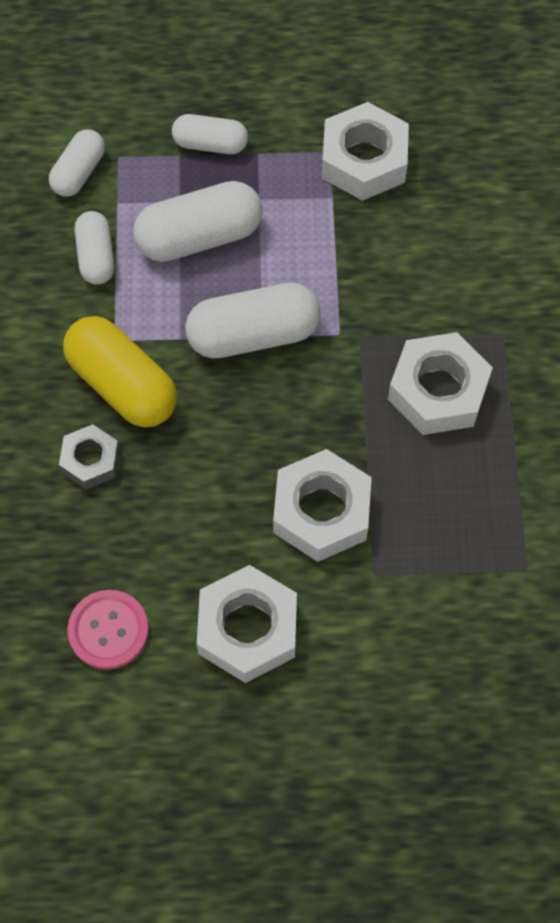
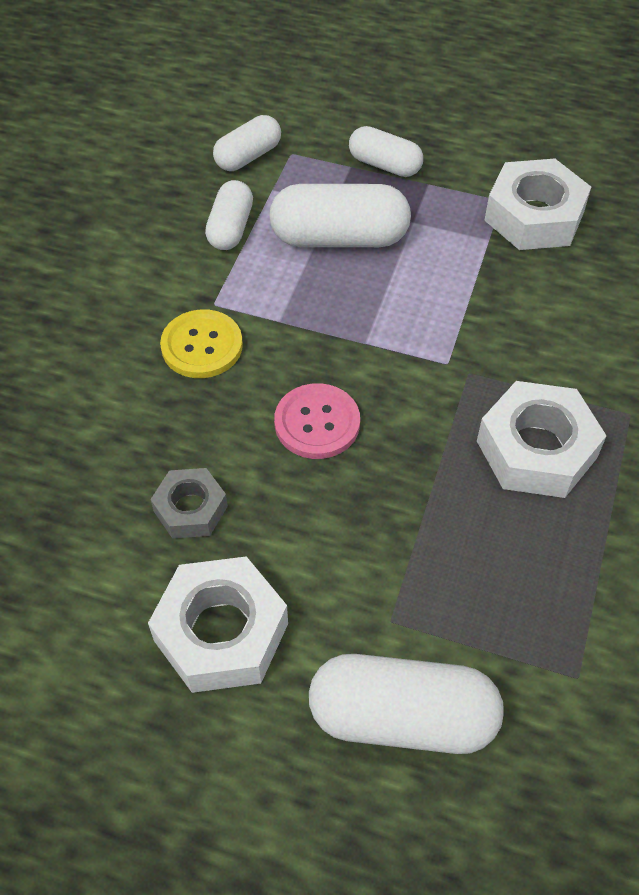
camera: 20 degrees right, 10 degrees down
grey nut [59,424,120,490] -> grey nut moved to [150,468,228,539]
yellow capsule [63,316,177,427] -> yellow button [160,309,243,378]
pink button [67,590,149,670] -> pink button moved to [274,383,360,459]
white capsule [185,283,321,358] -> white capsule moved to [309,654,504,754]
white nut [273,449,372,562] -> none

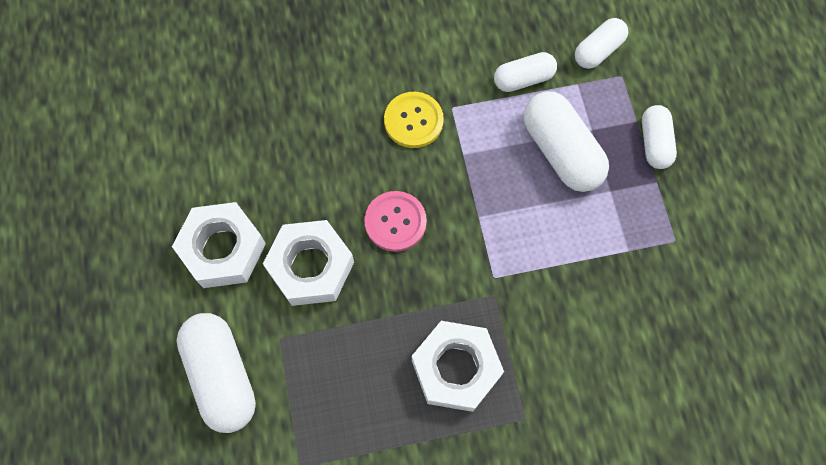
camera: 60 degrees right, 15 degrees up
grey nut [150,468,228,539] -> none
white capsule [213,115,281,171] -> white capsule turned 60 degrees counterclockwise [575,18,628,69]
white nut [484,159,591,250] -> white nut moved to [263,220,354,306]

